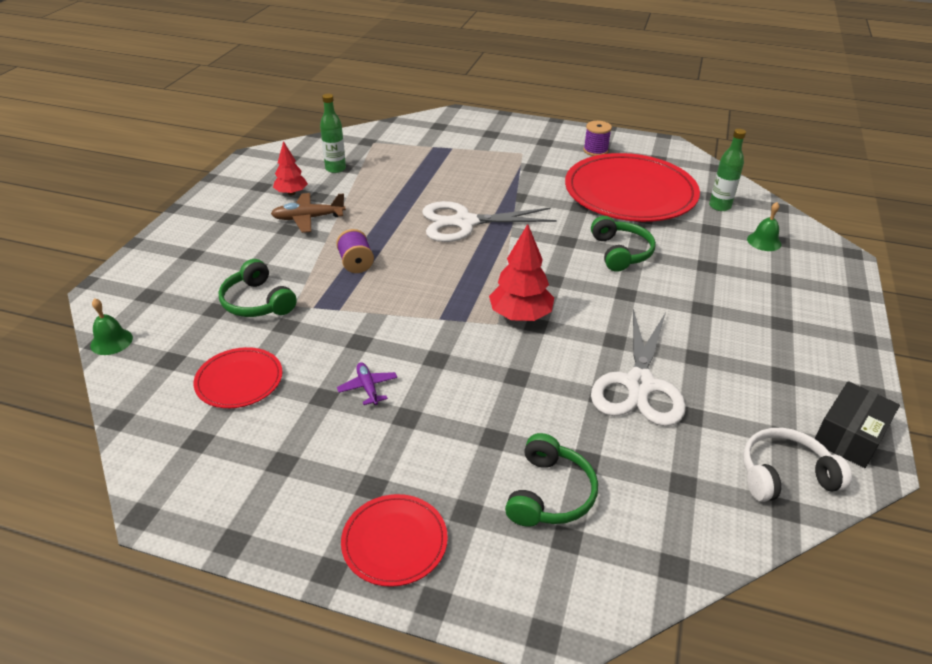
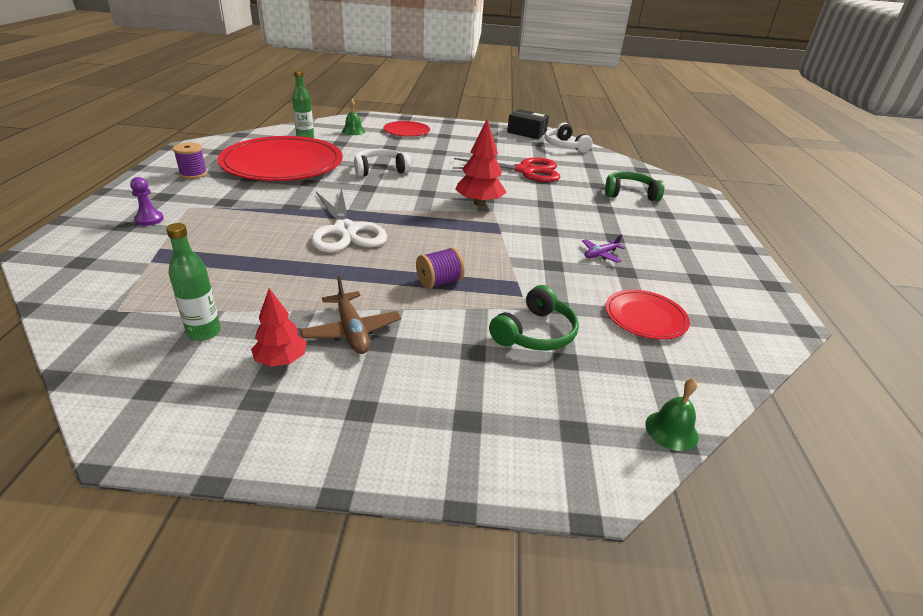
camera: 105 degrees left, 5 degrees down
red plate [341,494,448,587] -> red plate moved to [383,121,430,137]
green headphones [591,216,656,272] -> white headphones [354,149,410,177]
white scissors [591,309,686,426] -> red scissors [453,158,560,182]
none -> purple pawn [130,177,164,226]

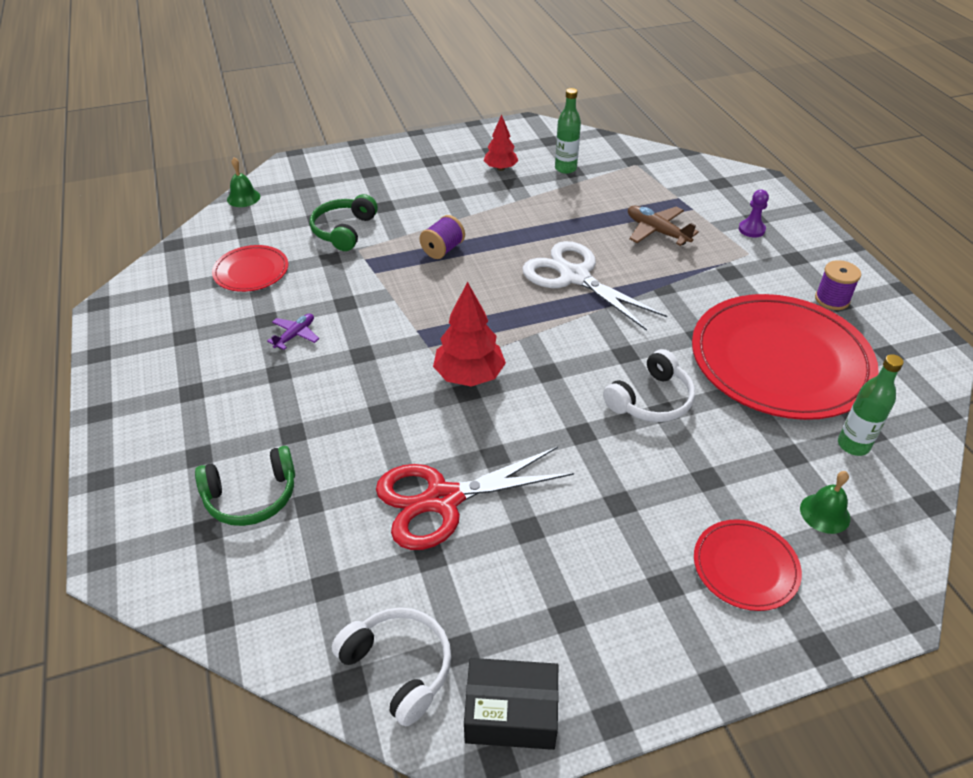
camera: 160 degrees right, 10 degrees up
brown plane [300,276,401,354] -> brown plane moved to [628,206,699,246]

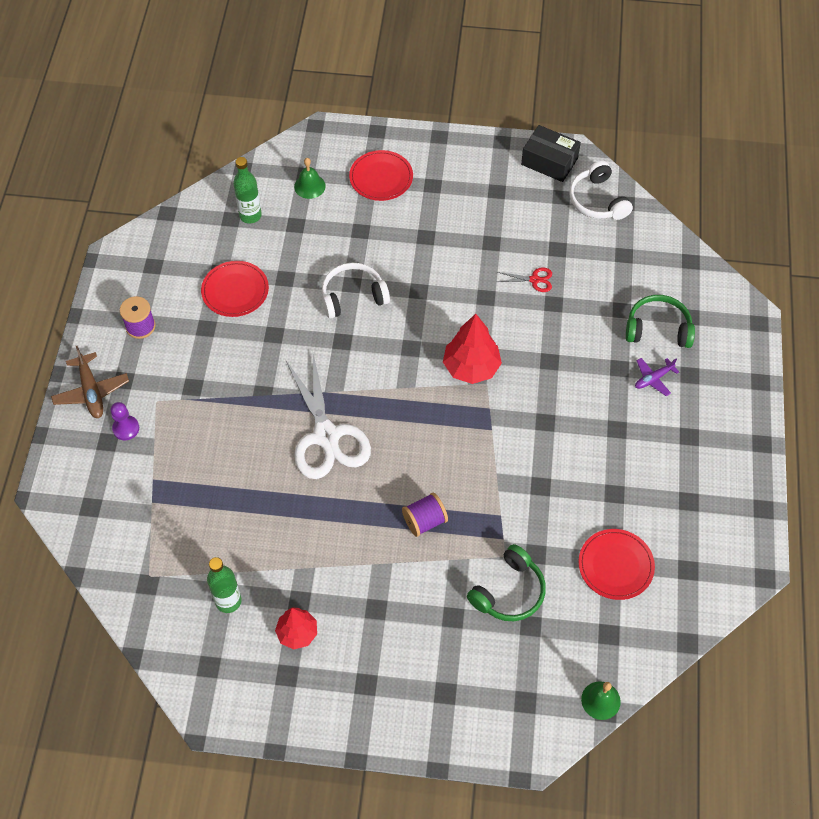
camera: 155 degrees left, 15 degrees up
purple plane [267,313,319,350] -> purple plane moved to [635,358,679,396]
red scissors [376,447,574,550] -> red scissors [498,267,552,292], size x0.42
brown plane [628,206,699,246] -> brown plane moved to [51,346,129,418]
red plate [692,294,879,420] -> red plate [201,261,269,317], size x0.47

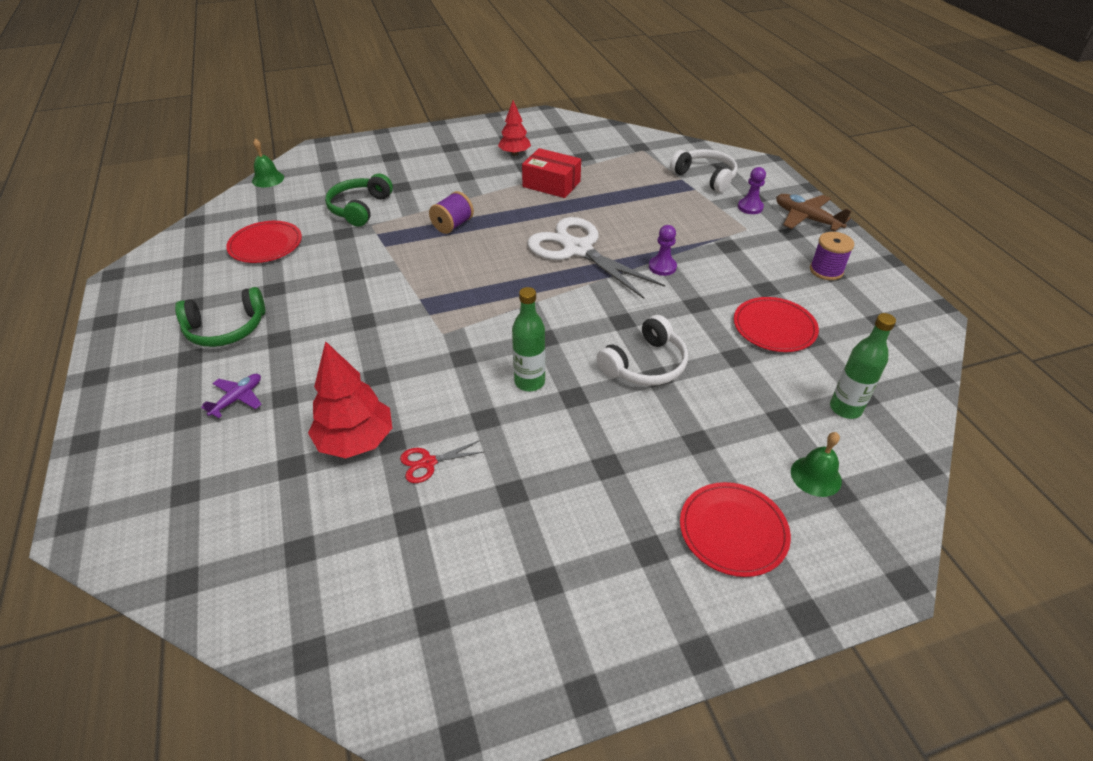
camera: 155 degrees right, 15 degrees down
green bottle [207,557,242,613] -> green bottle moved to [512,287,545,391]
red tree [443,314,502,384] -> red tree moved to [308,341,392,458]
black box [521,125,581,182] -> none
white headphones [569,161,633,220] -> white headphones moved to [670,149,738,193]
green headphones [626,295,695,348] -> green headphones moved to [175,287,265,347]
none -> red box [522,148,581,198]
none -> purple pawn [649,225,677,276]

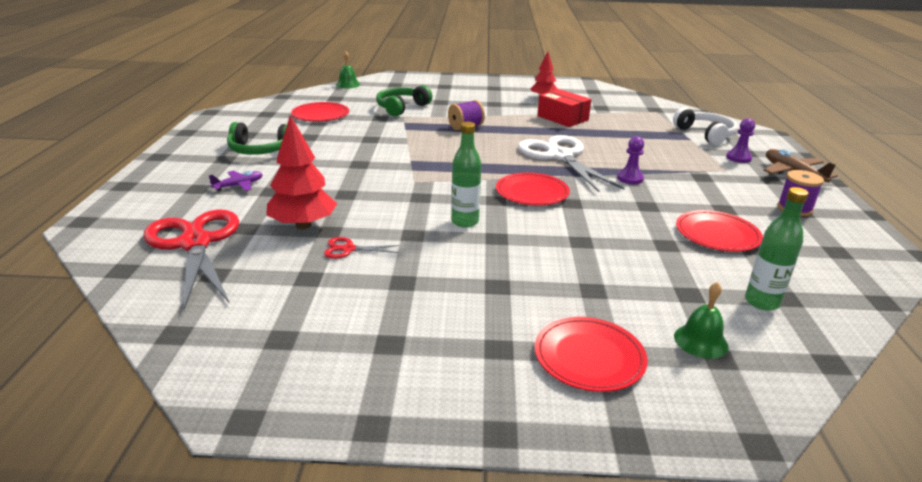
camera: 20 degrees right, 15 degrees down
white headphones [597,315,688,386] -> none
none -> red scissors [143,210,239,310]
none -> red plate [496,173,570,206]

